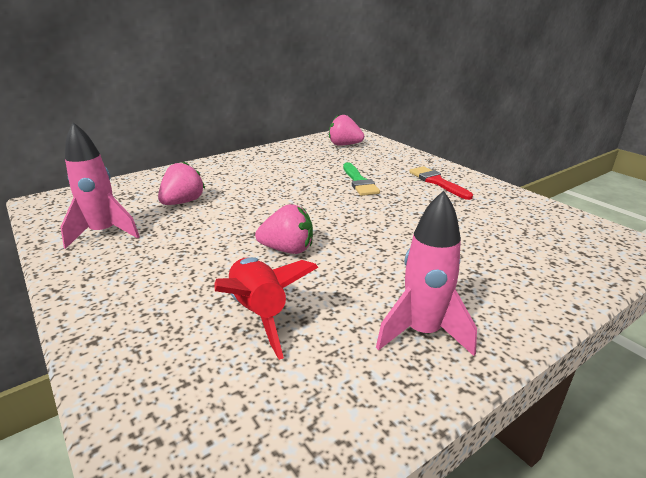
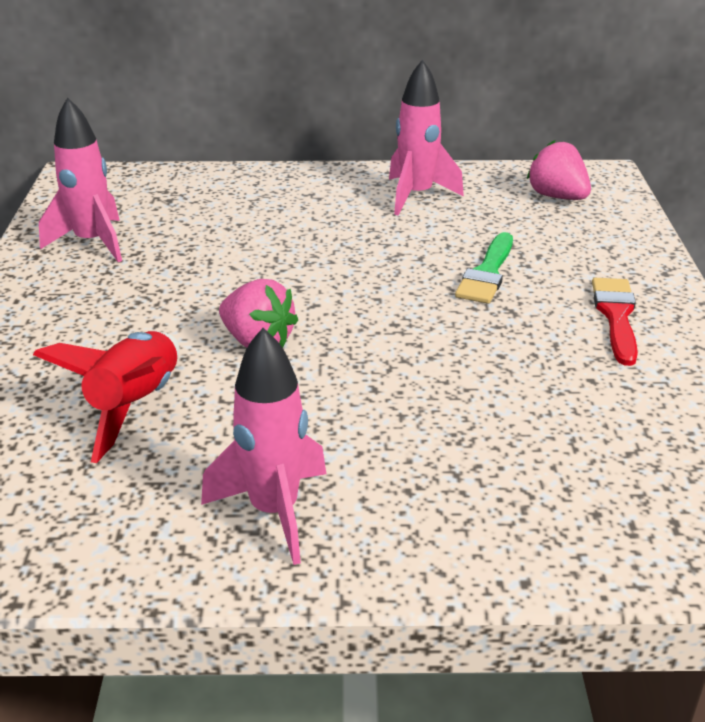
camera: 35 degrees right, 5 degrees up
pink strawberry [158,161,205,205] -> none
none -> pink rocket [389,59,464,215]

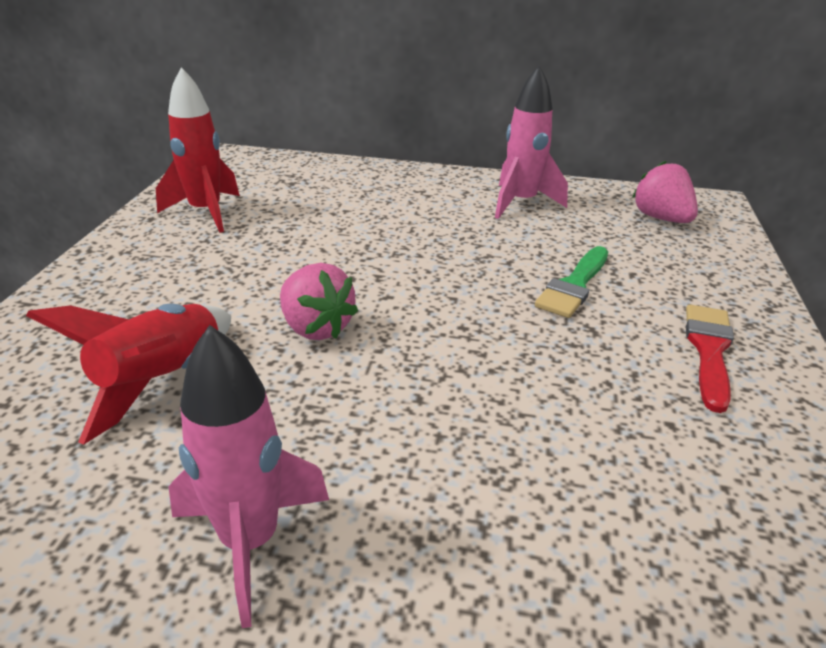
camera: 10 degrees right, 0 degrees up
pink rocket [39,97,122,262] -> red rocket [156,67,240,233]

